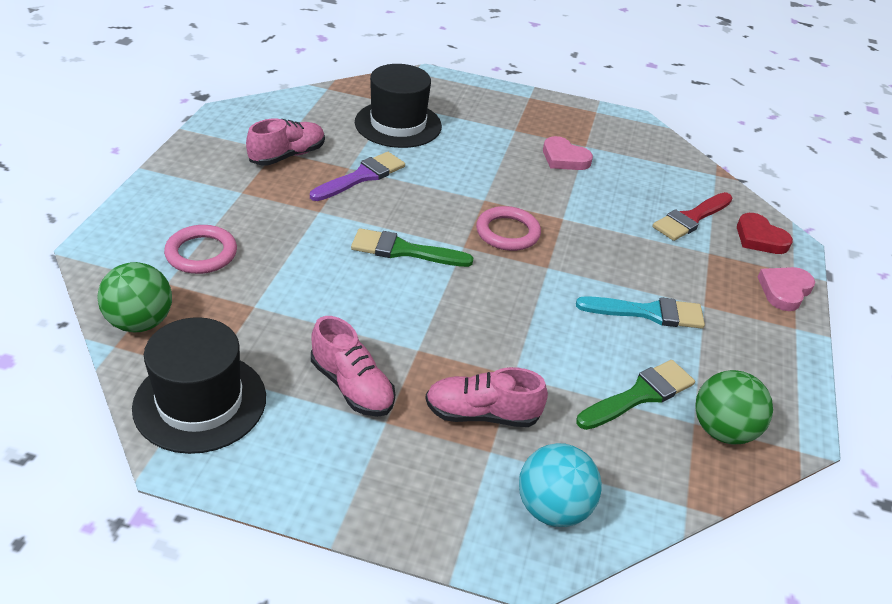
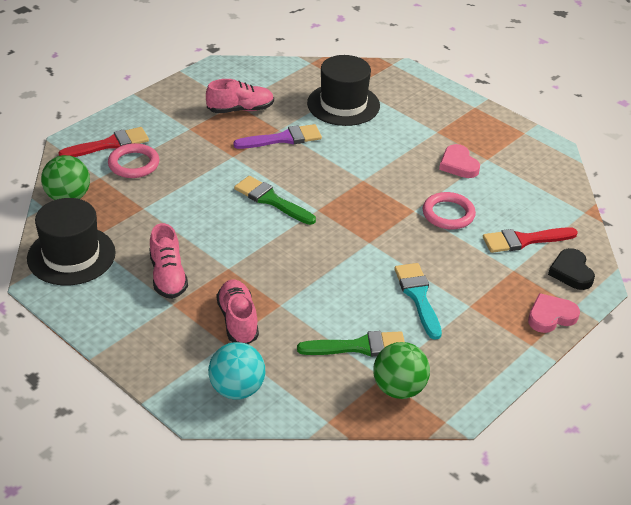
camera: 30 degrees right, 0 degrees up
pink shoe [425,367,548,427] -> pink shoe turned 45 degrees clockwise [216,279,259,344]
pink ring [476,206,541,251] -> pink ring moved to [423,192,476,230]
turquoise brush [576,296,705,329] -> turquoise brush turned 135 degrees counterclockwise [394,263,442,340]
red heart [737,213,793,254] -> black heart [548,248,595,290]
none -> red brush [58,127,149,157]

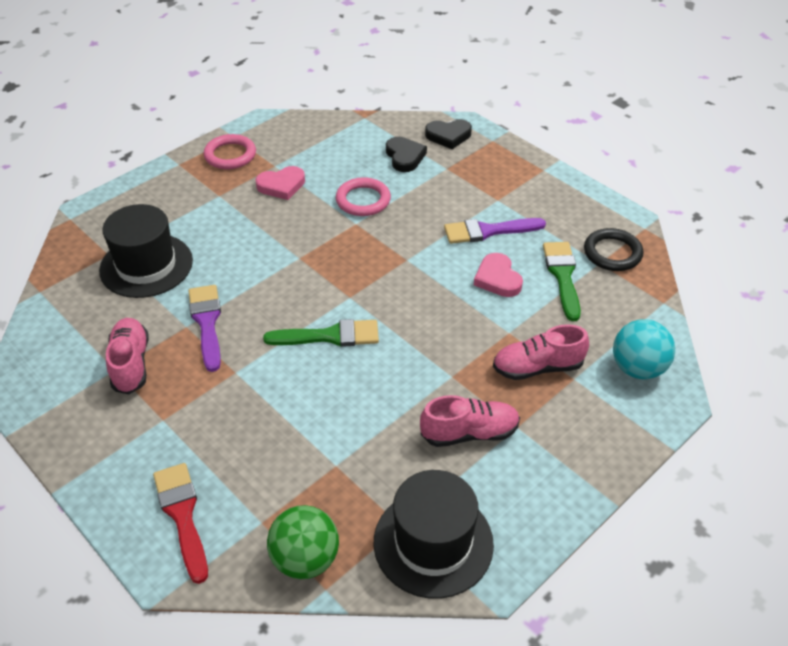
camera: 85 degrees left, 5 degrees up
pink ring [108,143,159,178] -> pink ring moved to [203,134,256,169]
green brush [234,176,316,225] -> green brush turned 135 degrees counterclockwise [263,319,379,347]
green ball [373,342,430,399] -> black ring [584,228,644,271]
turquoise brush [394,263,442,340] -> purple brush [444,218,546,244]
red brush [483,227,578,253] -> black heart [386,137,427,172]
pink heart [528,293,580,333] -> pink heart moved to [474,253,523,297]

